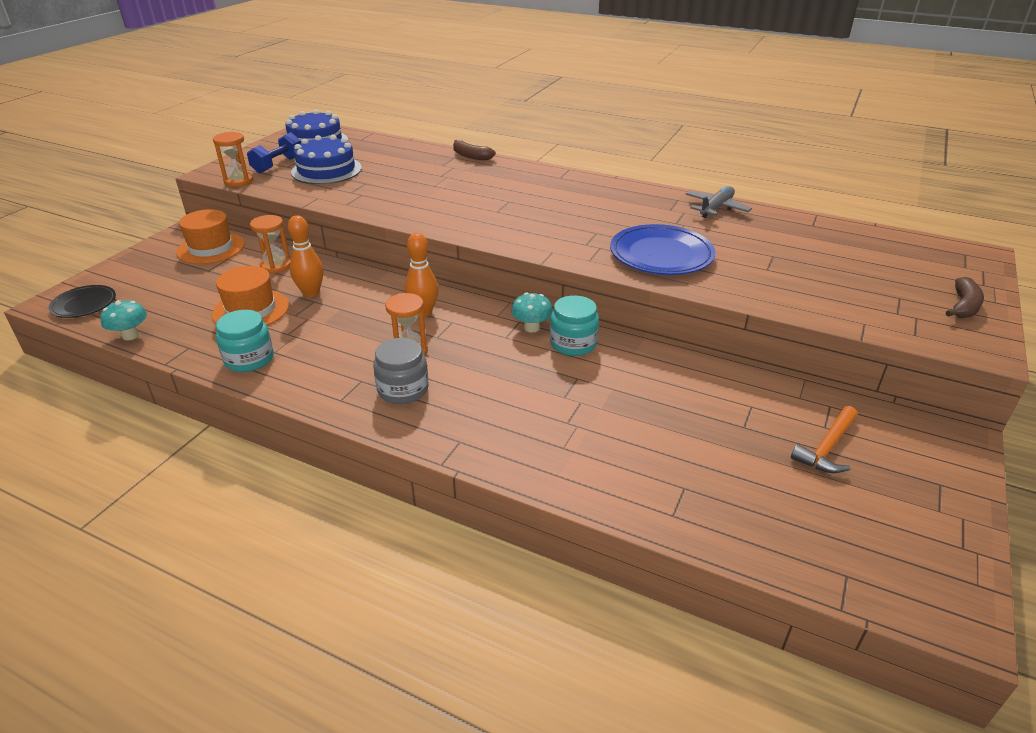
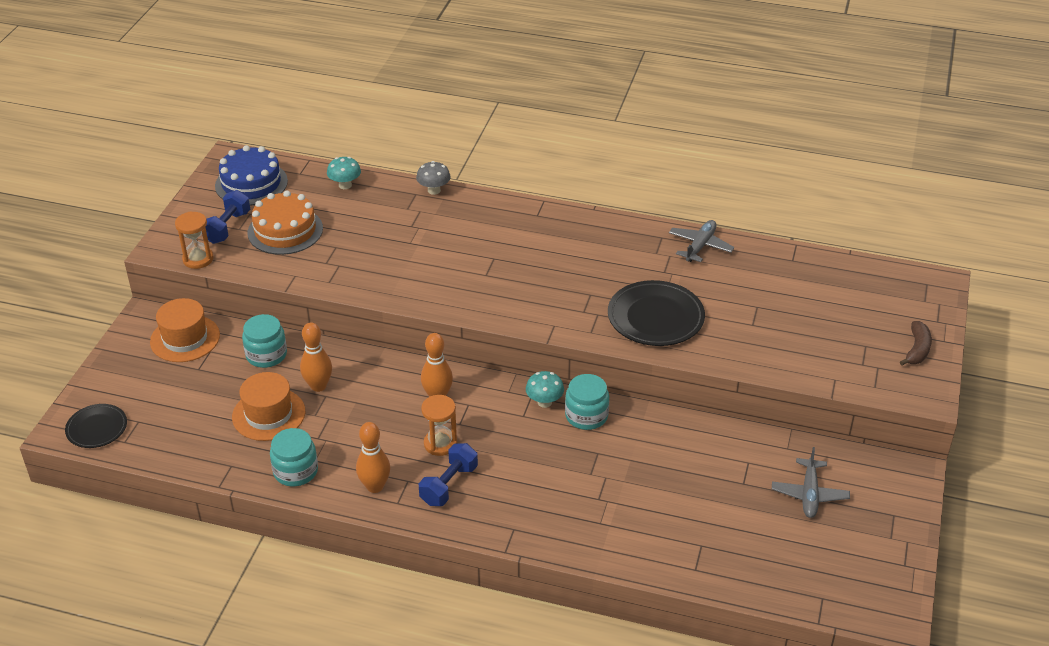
camera: 10 degrees left, 5 degrees up
turquoise mushroom [100,300,147,340] -> turquoise mushroom moved to [327,157,361,189]
orange hourglass [250,215,291,274] -> turquoise jar [242,314,287,368]
blue cake [291,135,362,184] -> orange cake [248,190,323,255]
grey jar [373,338,428,404] -> blue dumbbell [419,443,478,506]
brown banana [453,140,496,160] -> grey mushroom [416,161,451,195]
blue plate [610,224,715,275] -> black plate [608,280,705,346]
orange hammer [791,406,858,473] -> grey plane [772,447,850,518]
none -> orange bowling pin [356,422,390,493]

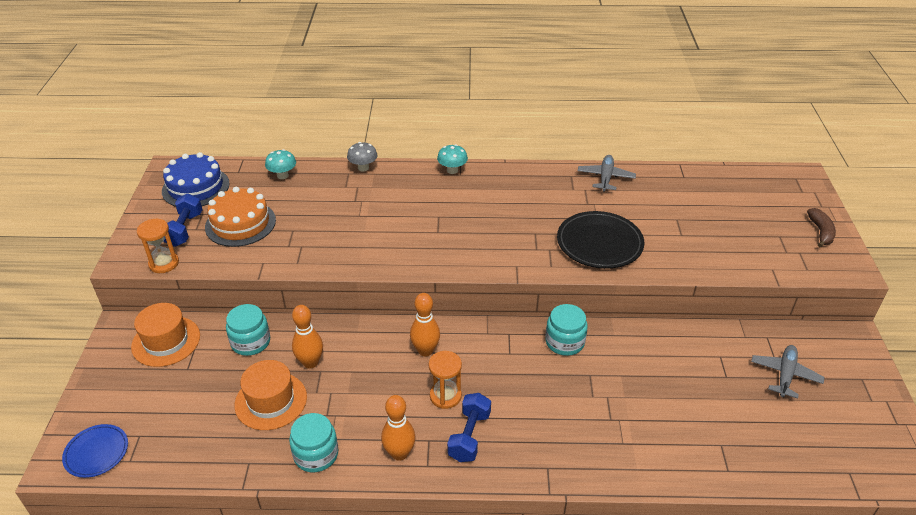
camera: 15 degrees left, 0 degrees up
black plate [65,404,127,448] -> blue plate [62,424,128,478]
turquoise mushroom [526,371,564,408] -> turquoise mushroom moved to [437,144,468,174]
grey plane [772,447,850,518] -> grey plane turned 150 degrees counterclockwise [751,345,825,399]

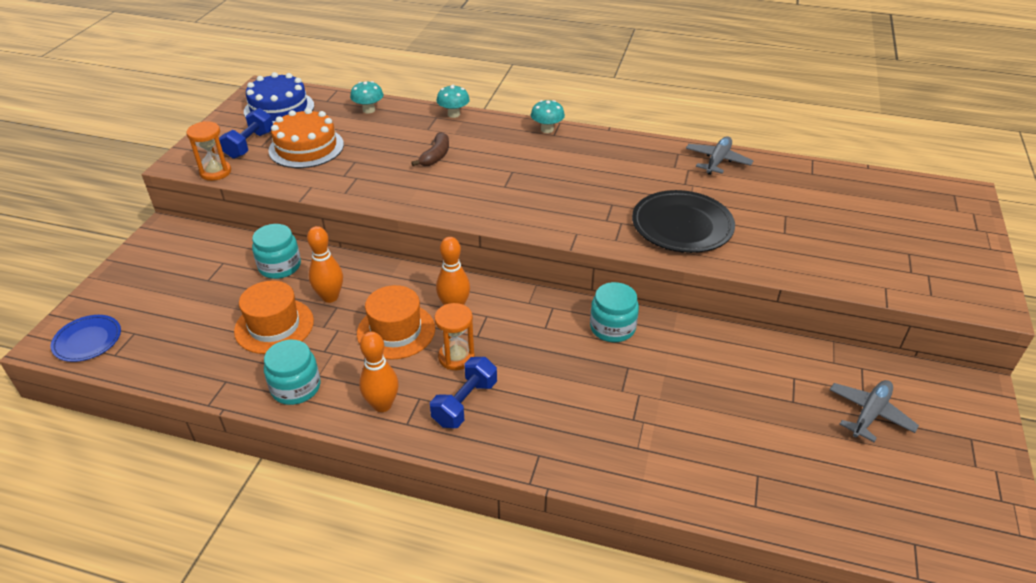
camera: 15 degrees right, 0 degrees up
orange hat [131,303,200,367] -> orange hat moved to [357,285,435,360]
grey mushroom [347,142,378,172] -> turquoise mushroom [436,85,470,118]
brown banana [807,208,836,247] -> brown banana moved to [411,132,449,166]

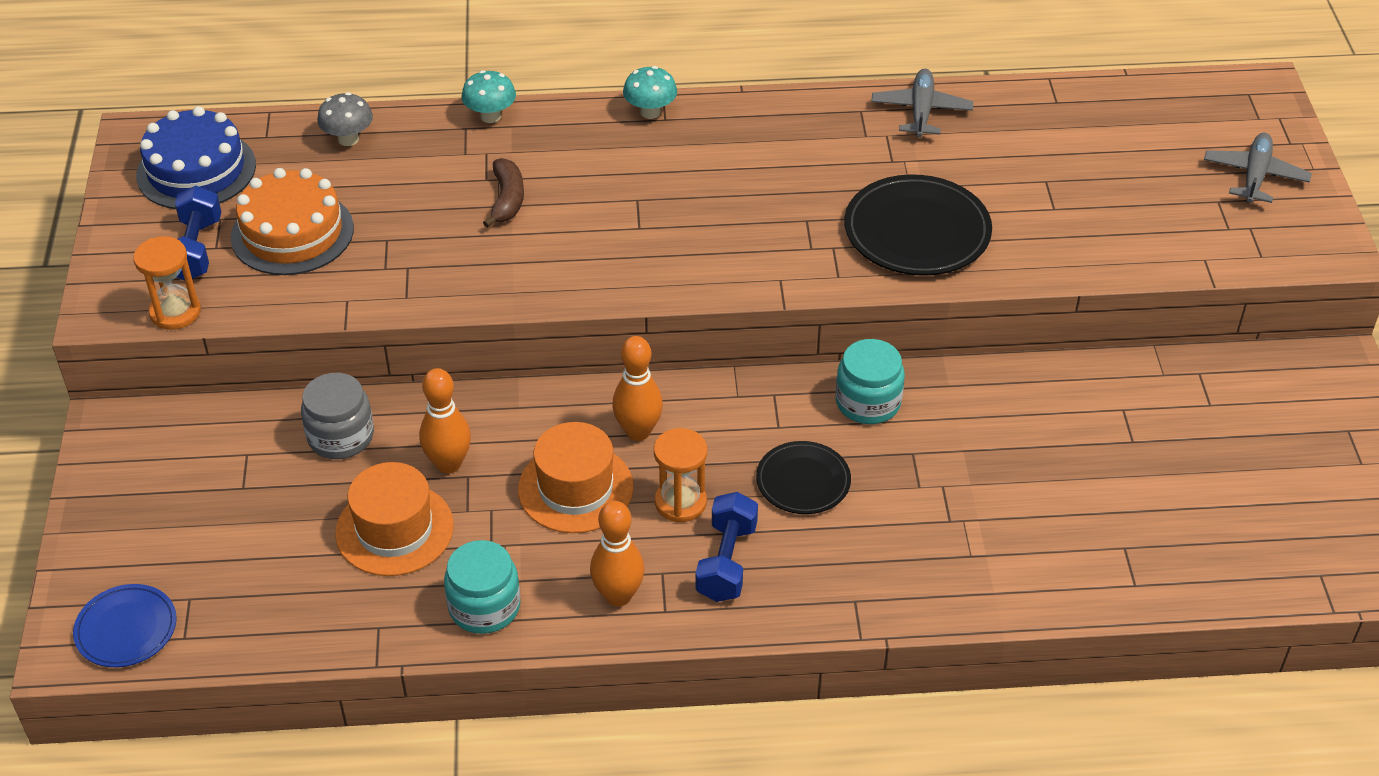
camera: 20 degrees left, 5 degrees up
turquoise jar [252,224,301,279] -> grey jar [301,373,374,459]
turquoise mushroom [350,81,383,113] -> grey mushroom [317,92,373,146]
grey plane [829,380,919,442] -> grey plane moved to [1204,133,1312,203]
none -> black plate [756,441,851,514]

